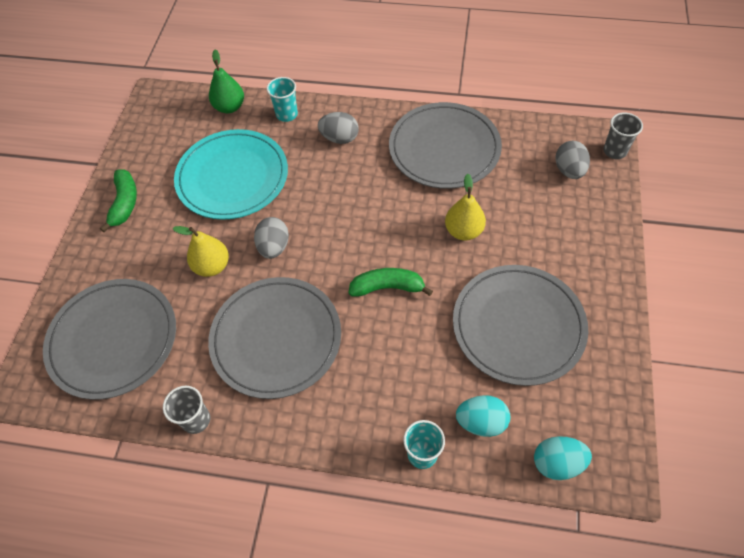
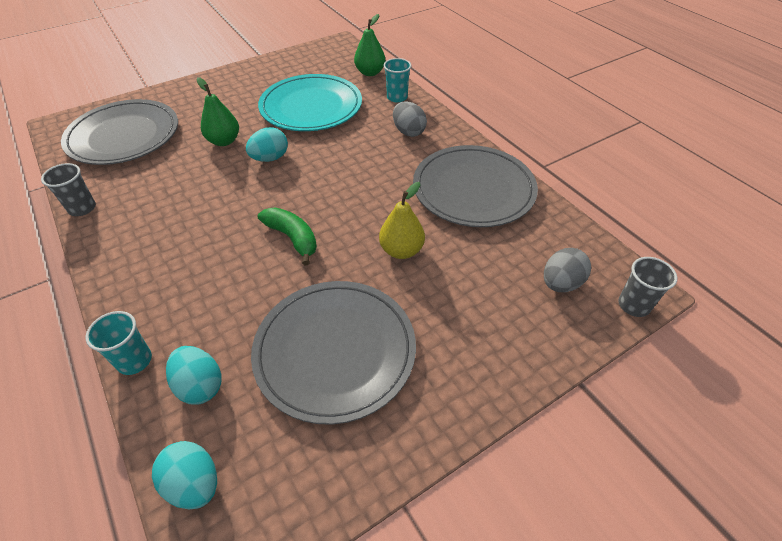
camera: 45 degrees right, 10 degrees down
green banana [100,169,137,232] -> none
yellow pear [173,226,229,277] -> green pear [196,77,239,146]
grey plate [208,277,341,399] -> none
grey egg [254,217,289,259] -> turquoise egg [246,127,288,162]

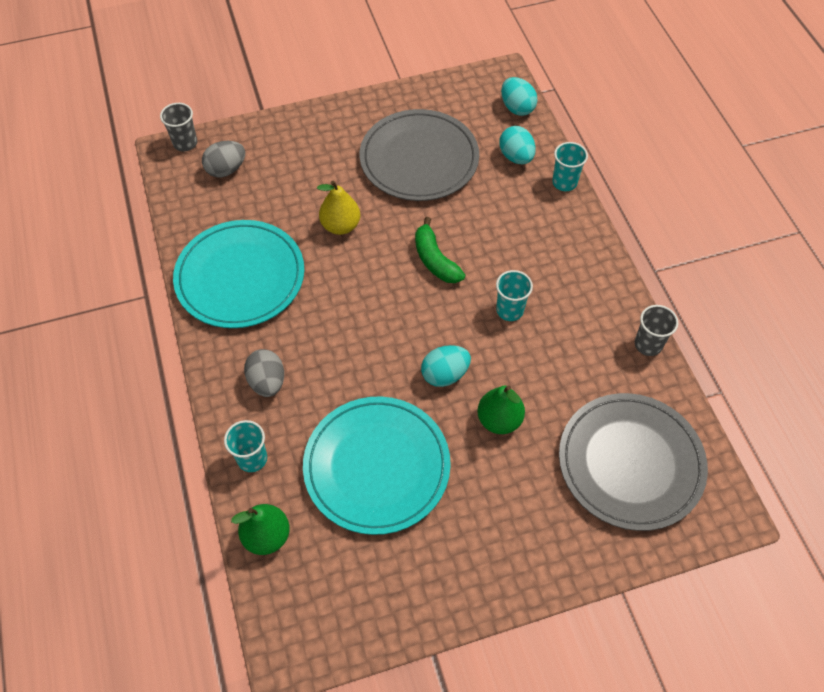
camera: 165 degrees left, 10 degrees up
grey plate [413,145,538,227] -> turquoise plate [173,220,304,328]
none -> turquoise cup [496,270,533,321]

